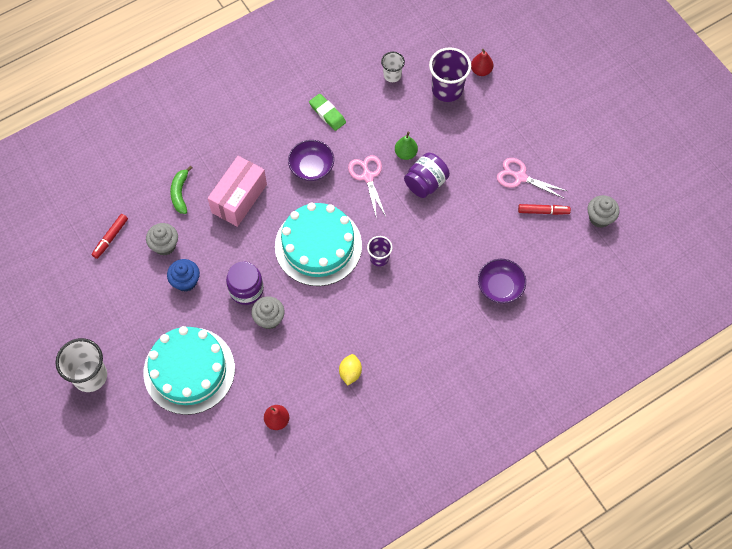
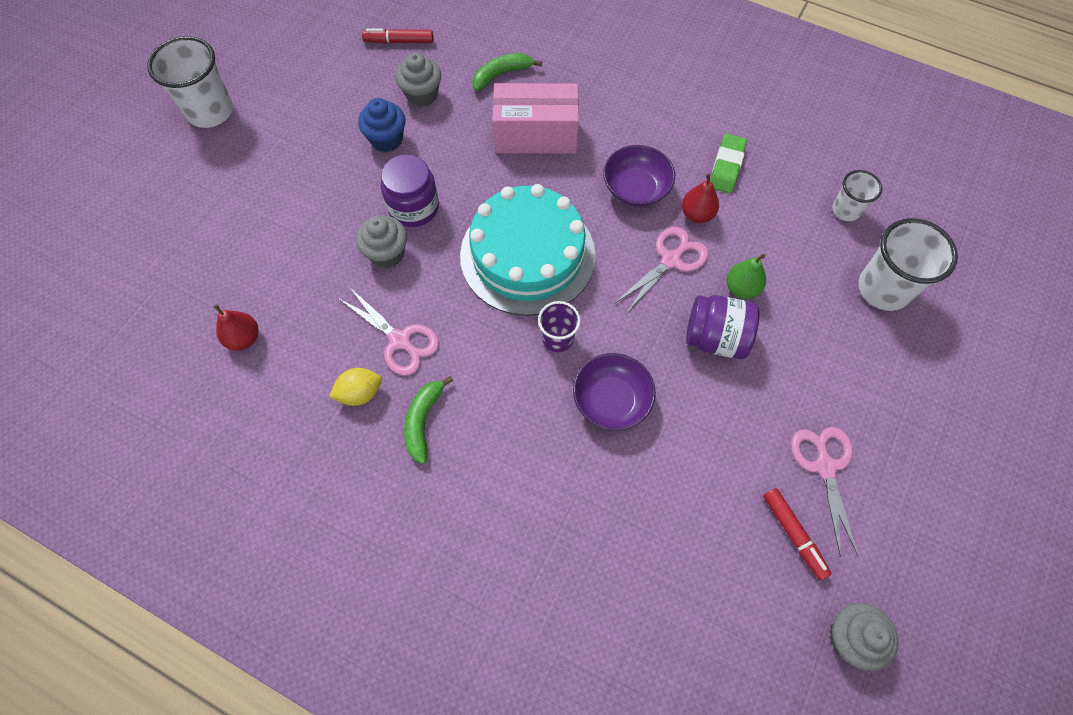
camera: 60 degrees right, 0 degrees up
turquoise cake [143,326,235,415] -> none
purple cup [429,47,471,102] -> white cup [858,218,958,311]
red pear [471,49,493,76] -> red pear moved to [682,173,719,223]
purple bowl [478,259,526,303] -> purple bowl moved to [573,353,656,431]
none -> pink scissors [338,287,439,376]
none -> green banana [404,376,453,464]

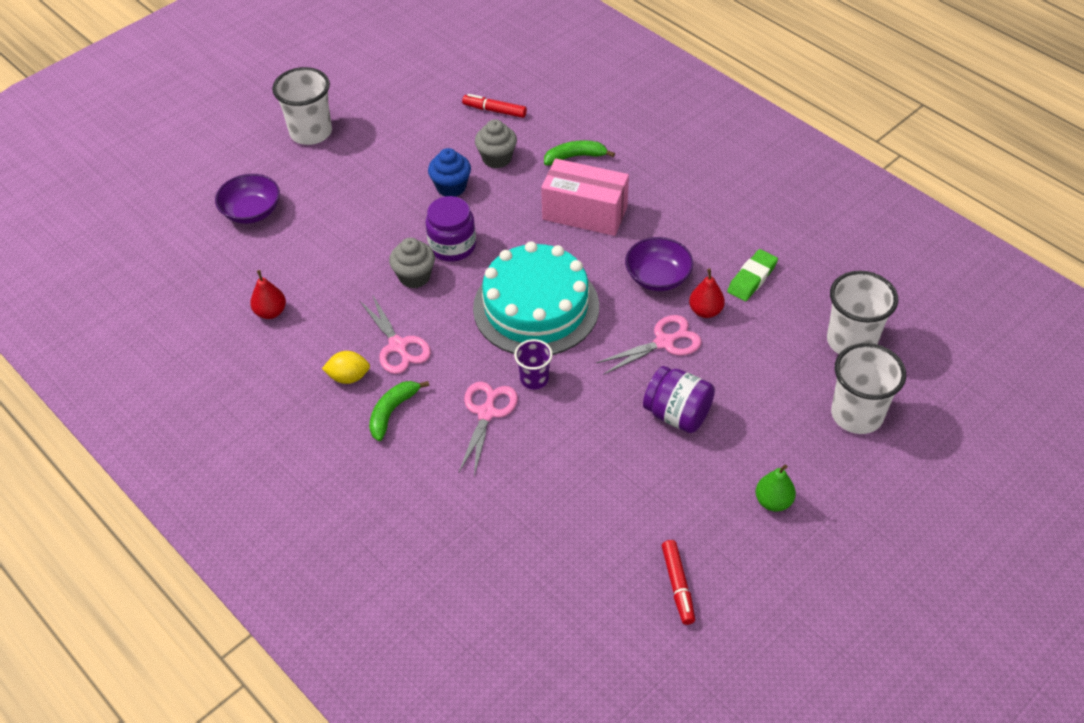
camera: 20 degrees right, 15 degrees down
purple bowl [573,353,656,431] -> purple bowl moved to [215,174,280,224]
green pear [727,254,766,299] -> green pear moved to [755,465,796,511]
pink scissors [791,427,858,557] -> pink scissors moved to [458,382,518,476]
grey cupcake [829,603,899,671] -> none
white cup [832,170,882,221] -> white cup [827,271,898,354], size x1.75

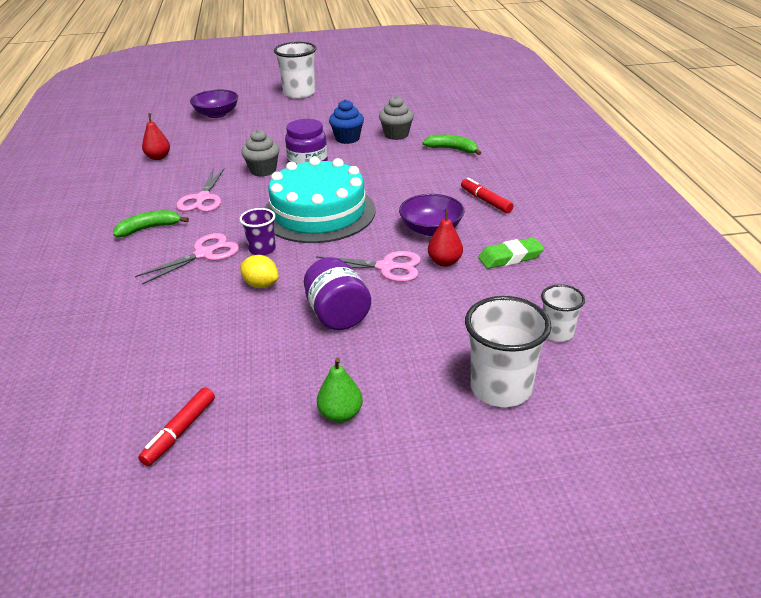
camera: 35 degrees right, 15 degrees down
yellow lemon [322,351,370,384] -> yellow lemon moved to [240,255,279,288]
red marker [462,94,527,118] -> red marker moved to [461,178,514,213]
pink box [541,159,629,236] -> none
white cup [827,271,898,354] -> white cup [541,284,585,342], size x0.57

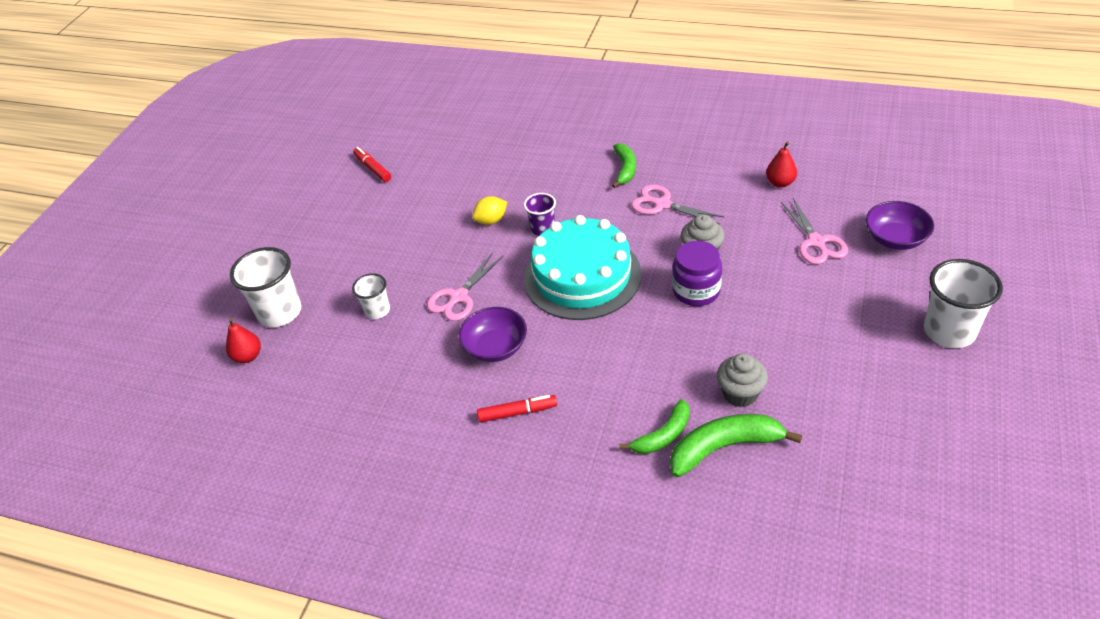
camera: 120 degrees right, 10 degrees up
pink scissors [135,233,239,285] -> pink scissors moved to [781,198,848,264]
purple jar [304,257,371,330] -> none
green pear [317,358,363,423] -> none
blue cupcake [329,99,364,144] -> none
red pear [428,209,463,267] -> red pear moved to [226,318,261,363]
green eraser [478,237,544,269] -> none
white cup [541,284,585,342] -> white cup moved to [352,273,390,319]
none -> green banana [670,414,802,477]

